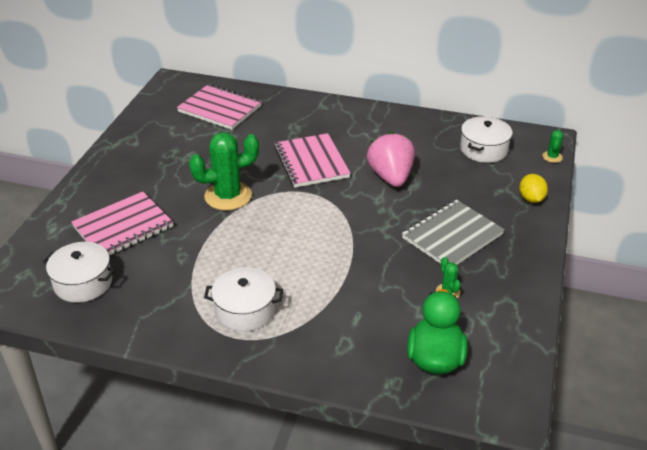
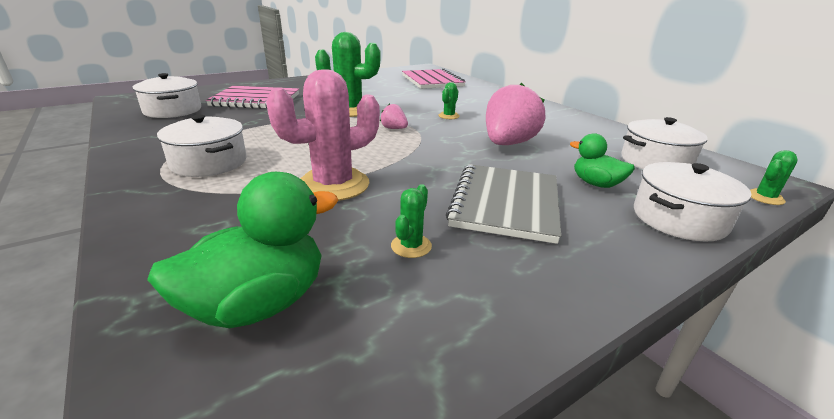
camera: 40 degrees right, 10 degrees down
pink notebook [274,133,351,188] -> green cactus [438,82,460,119]
grey notebook [402,200,505,265] -> grey notebook turned 75 degrees counterclockwise [446,164,561,244]
yellow lemon [519,174,548,203] -> white pot [634,162,751,241]
none -> pink cactus [266,69,380,201]
none -> pink strawberry [380,104,408,129]
none -> green duck [570,133,635,188]

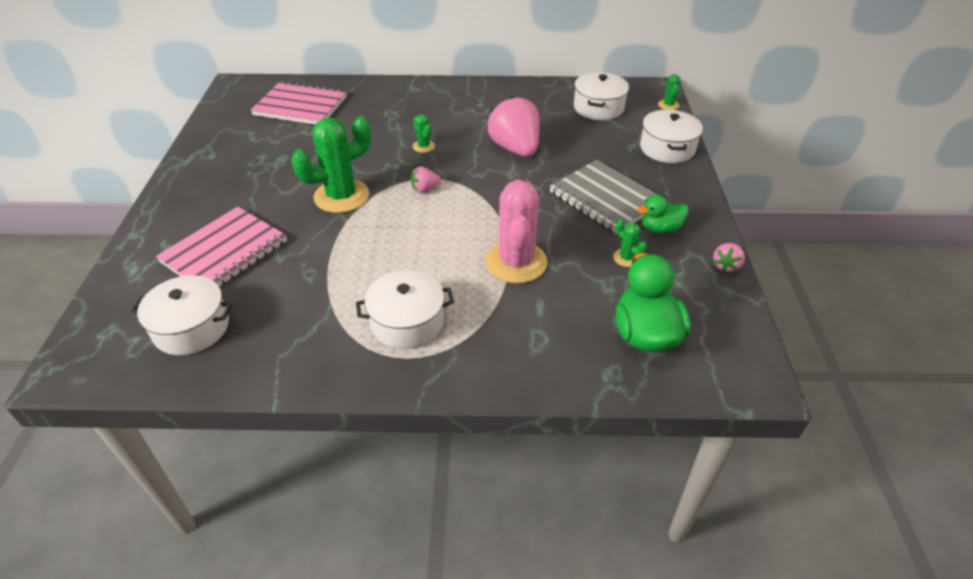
camera: 55 degrees left, 15 degrees up
green duck [570,133,635,188] -> green duck moved to [637,195,689,234]
none -> pink strawberry [713,243,745,272]

